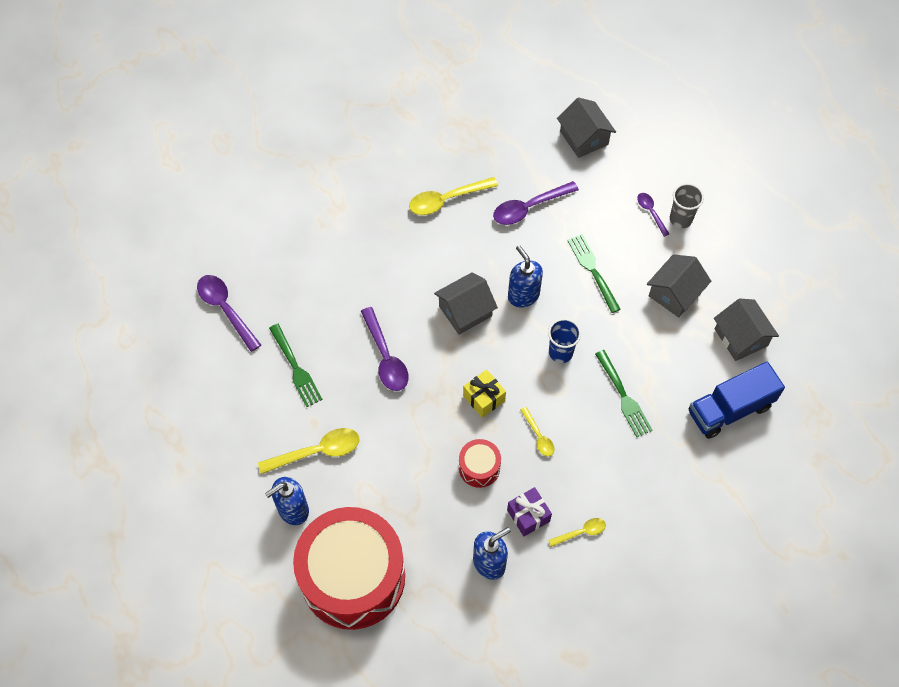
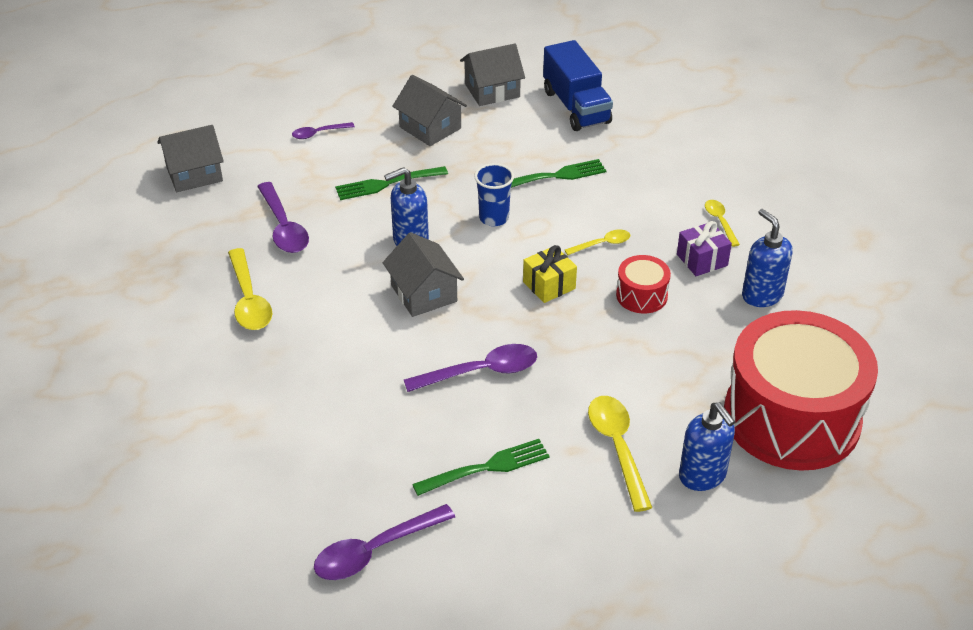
camera: 85 degrees left, 20 degrees down
grey cup [670,183,704,228] -> none

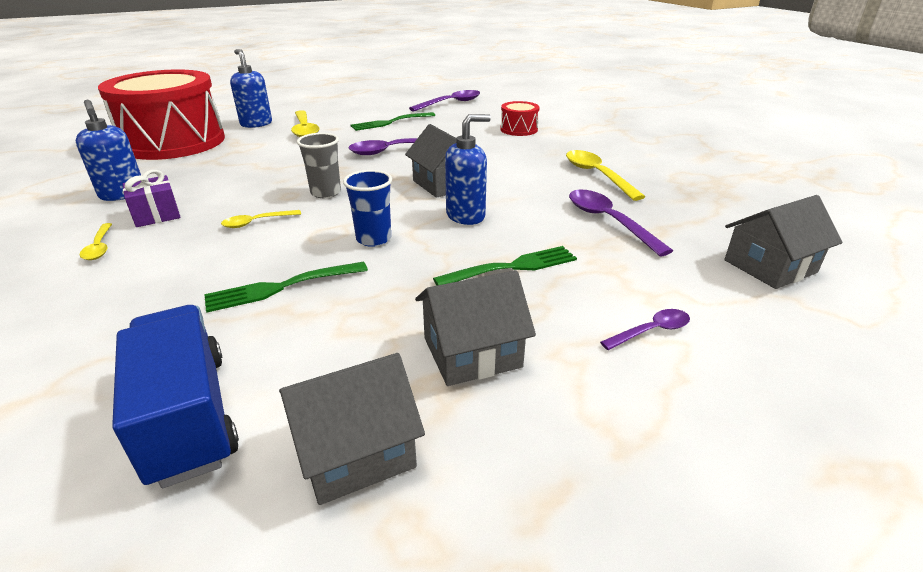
camera: 175 degrees right, 10 degrees down
grey house [392,75,467,146] -> grey house turned 60 degrees counterclockwise [415,270,536,386]
yellow gift [523,245,577,303] -> grey cup [297,133,341,198]
red drum [616,255,671,314] -> red drum moved to [500,101,540,136]

